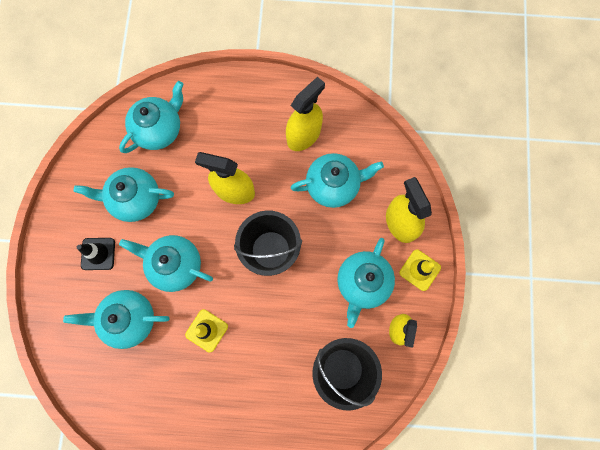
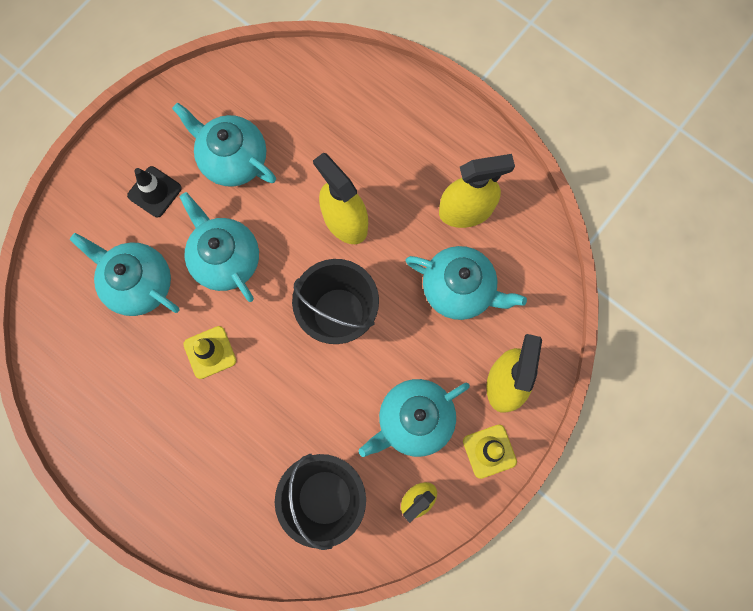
camera: 35 degrees right, 0 degrees up
turquoise teapot [119,81,184,153] -> none

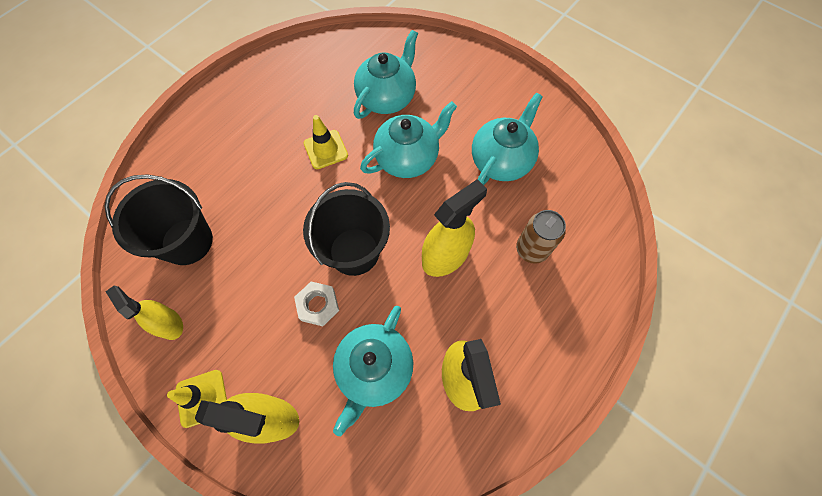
camera: 90 degrees right, 10 degrees down
black traffic cone [127,166,182,217] -> none
turquoise teapot [358,379,470,457] -> none
none -> white nut [294,281,339,326]
none -> brown can [516,210,566,264]

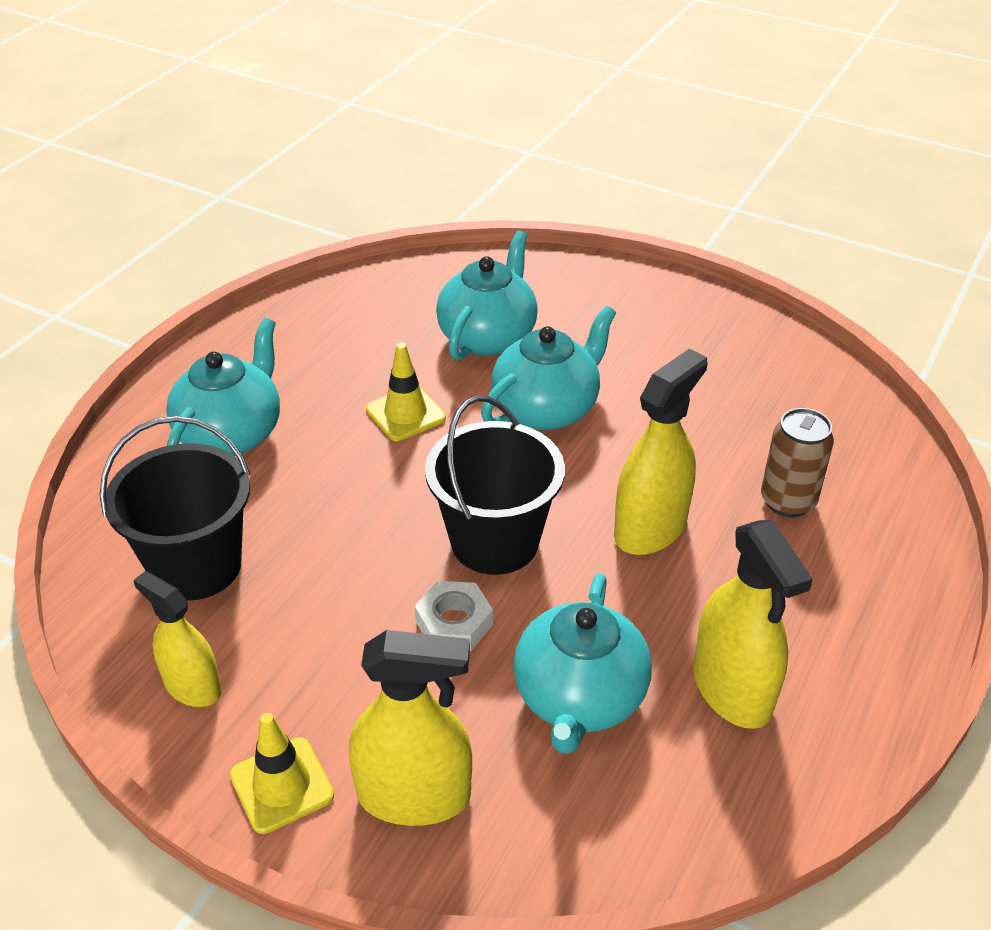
camera: 10 degrees left, 25 degrees down
turquoise teapot [472,93,543,185] -> turquoise teapot moved to [166,318,280,456]

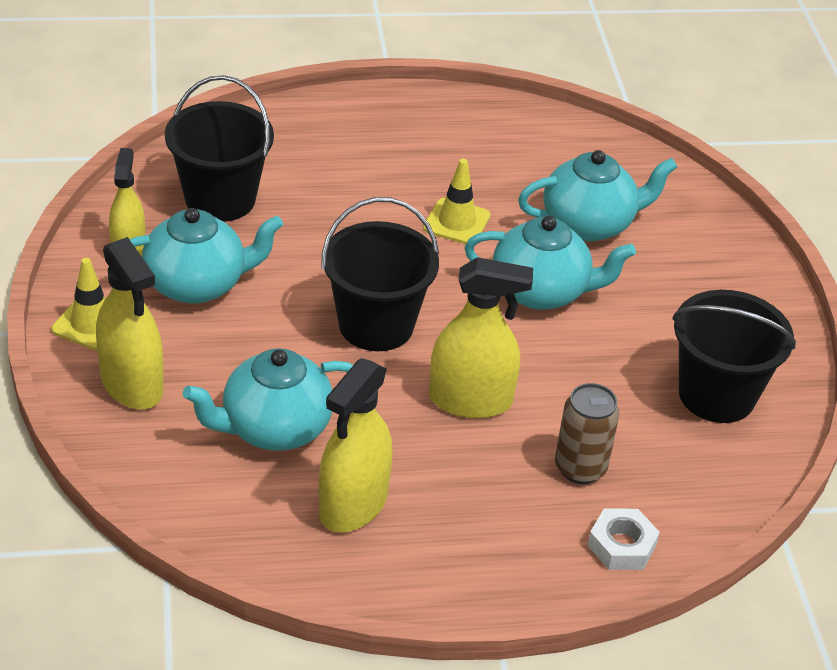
camera: 50 degrees right, 0 degrees up
turquoise teapot [166,318,280,456] -> turquoise teapot moved to [129,208,283,304]
white nut [415,581,493,651] -> white nut moved to [587,508,660,570]
none -> black bucket [672,290,796,423]

